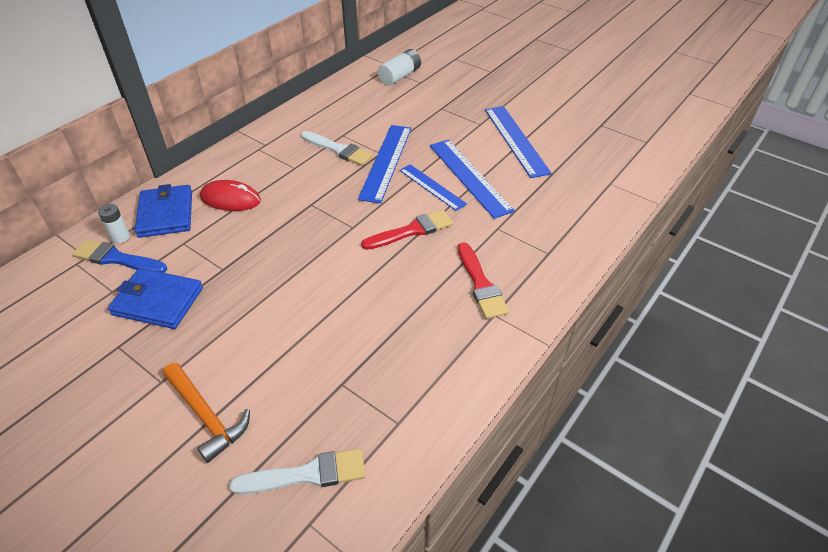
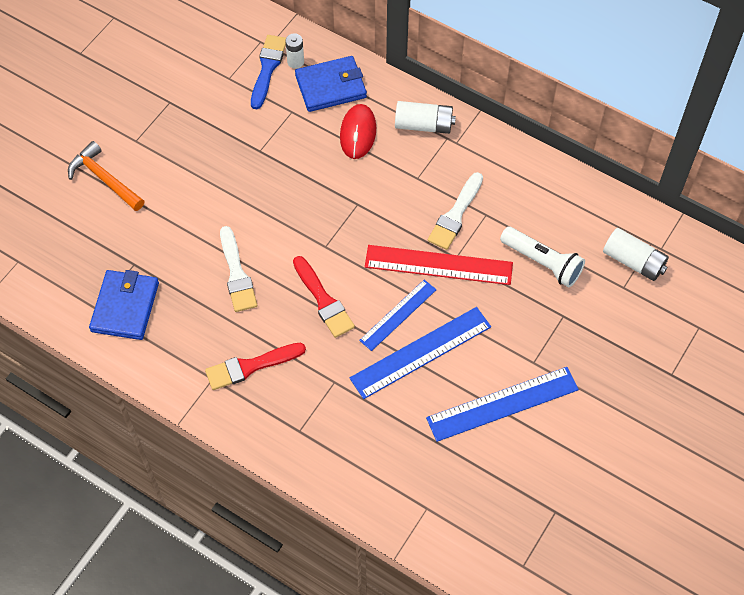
camera: 85 degrees right, 15 degrees up
blue wallet [108,268,203,329] -> blue wallet moved to [89,270,159,340]
orange hammer [163,363,250,463] -> orange hammer turned 90 degrees clockwise [68,141,144,211]
white brush [230,449,365,495] -> white brush moved to [220,226,257,312]
blue ruler [358,125,412,204] -> red ruler [365,245,513,285]
none -> white battery [395,101,456,134]
none -> white flashlight [500,227,585,287]

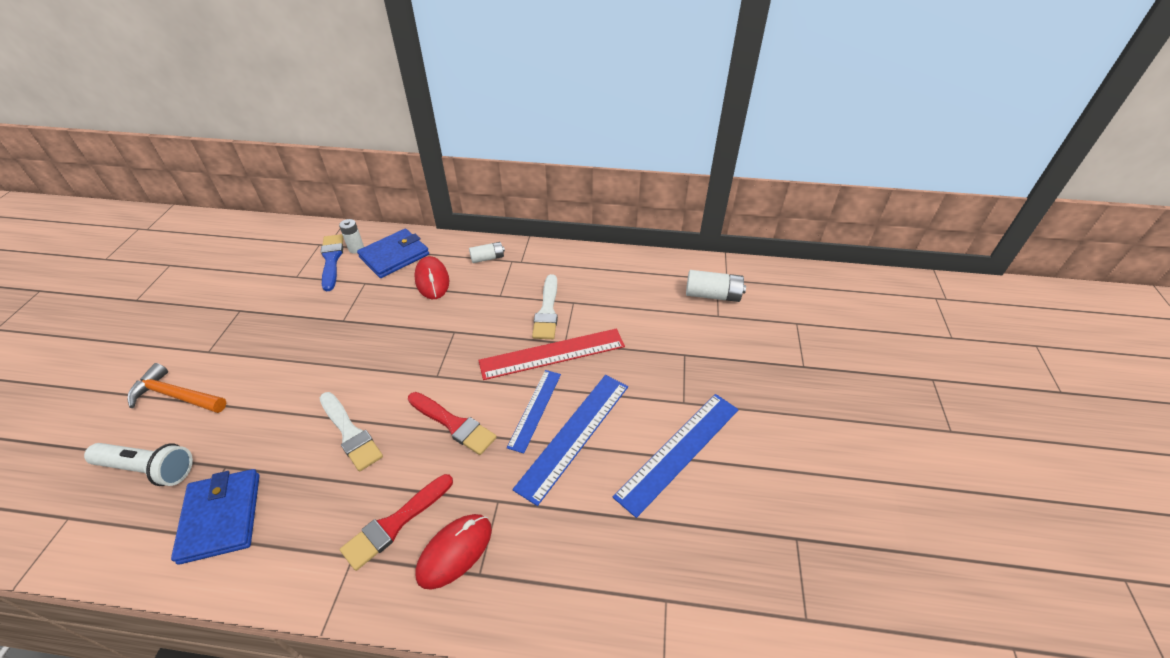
camera: 25 degrees left, 15 degrees down
white battery [395,101,456,134] -> white battery [469,242,505,263], size x0.64
white flashlight [500,227,585,287] -> white flashlight moved to [84,443,193,486]
none -> red mouse [416,514,492,590]

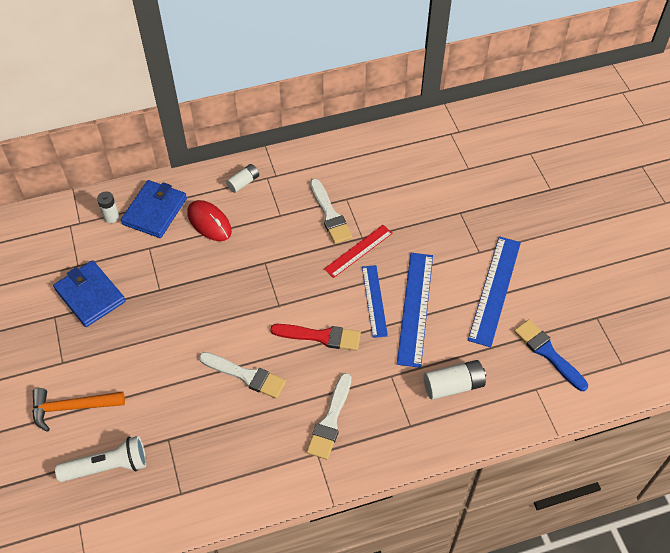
camera: 25 degrees left, 10 degrees up
blue wallet [171,469,260,565] -> blue wallet moved to [53,260,126,327]
blue brush [321,234,344,292] -> blue brush moved to [514,319,588,391]
red brush [340,474,453,571] -> white brush [307,373,351,460]
red mouse [416,514,492,590] -> none
red ruler [478,329,625,380] -> red ruler [324,225,393,278], size x0.64
white battery [686,270,746,302] -> white battery moved to [424,360,486,400]

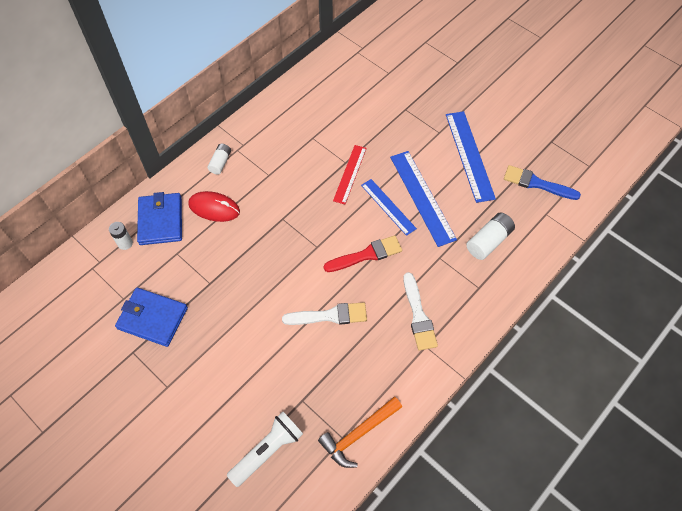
camera: 30 degrees left, 5 degrees up
orange hammer [32,388,125,432] -> orange hammer moved to [318,397,402,468]
white brush [310,179,352,244] -> none

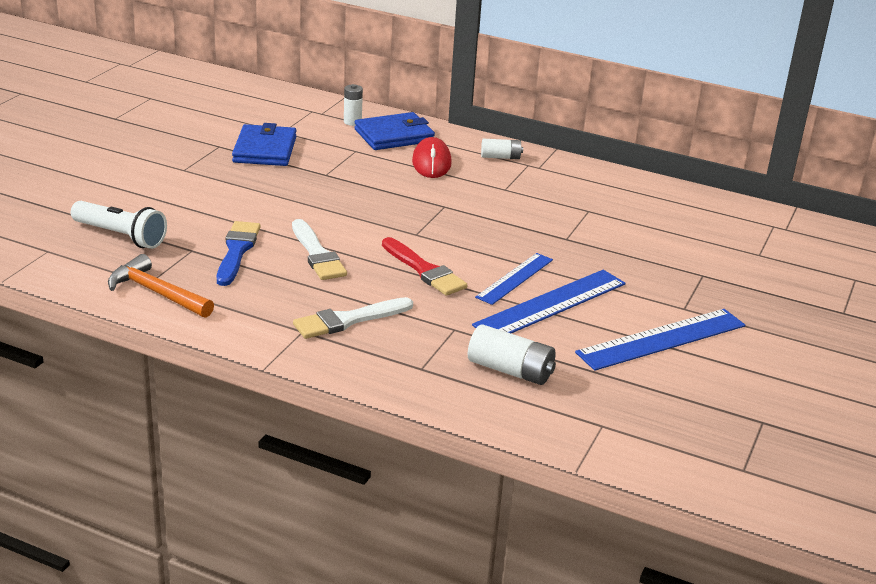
camera: 70 degrees right, 30 degrees down
red ruler [333,145,367,204] -> none
blue brush [504,165,581,200] -> blue brush moved to [217,221,260,286]

